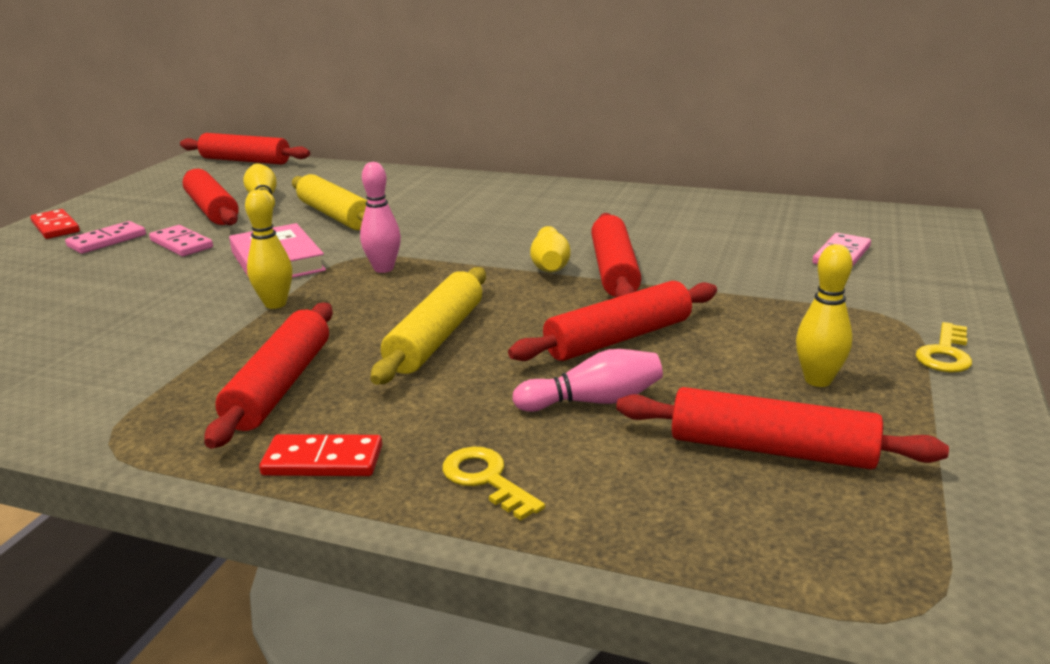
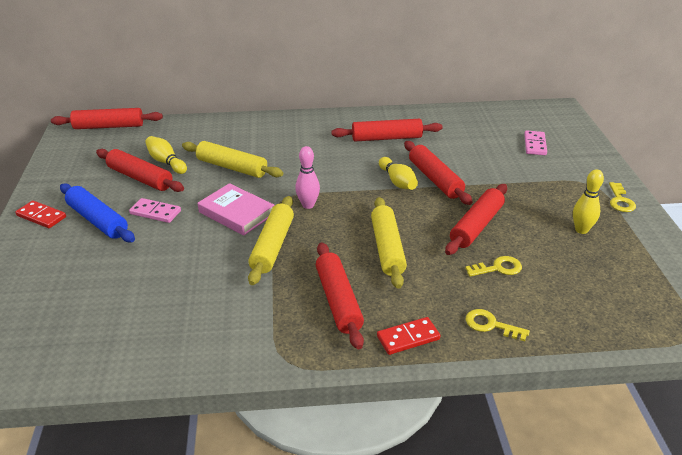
camera: 25 degrees left, 10 degrees up
pink domino [65,221,146,254] -> blue rolling pin [60,183,135,242]
yellow bowling pin [245,190,292,309] -> yellow rolling pin [248,196,294,285]
pink bowling pin [513,349,663,412] -> yellow key [465,256,522,277]
red rolling pin [616,387,949,469] -> red rolling pin moved to [331,119,443,141]

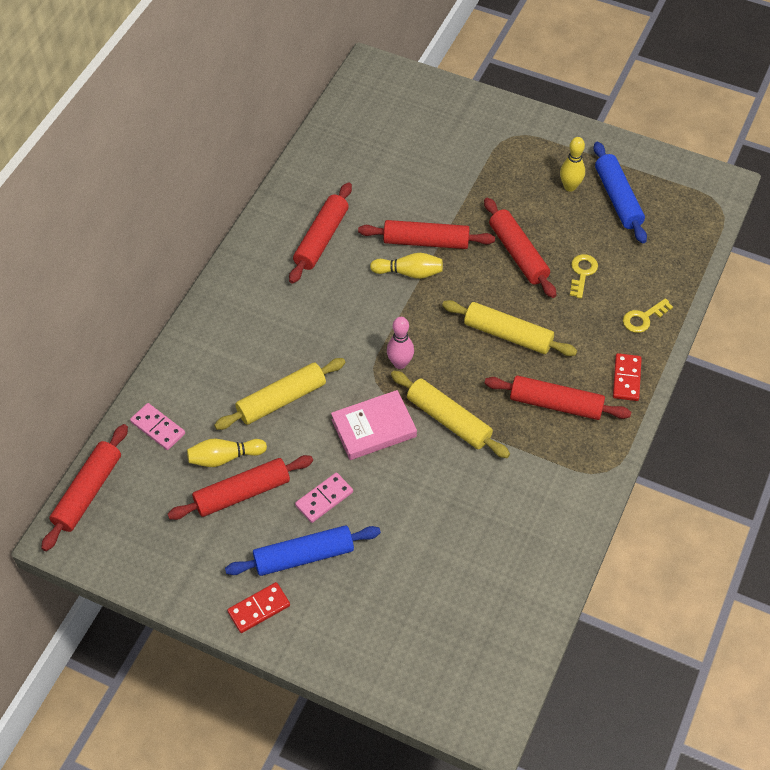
camera: 60 degrees left, 20 degrees up
pink domino [524,130,547,155] -> pink domino moved to [130,403,185,450]
yellow key [609,182,636,212] -> none
none -> blue rolling pin [593,142,647,243]

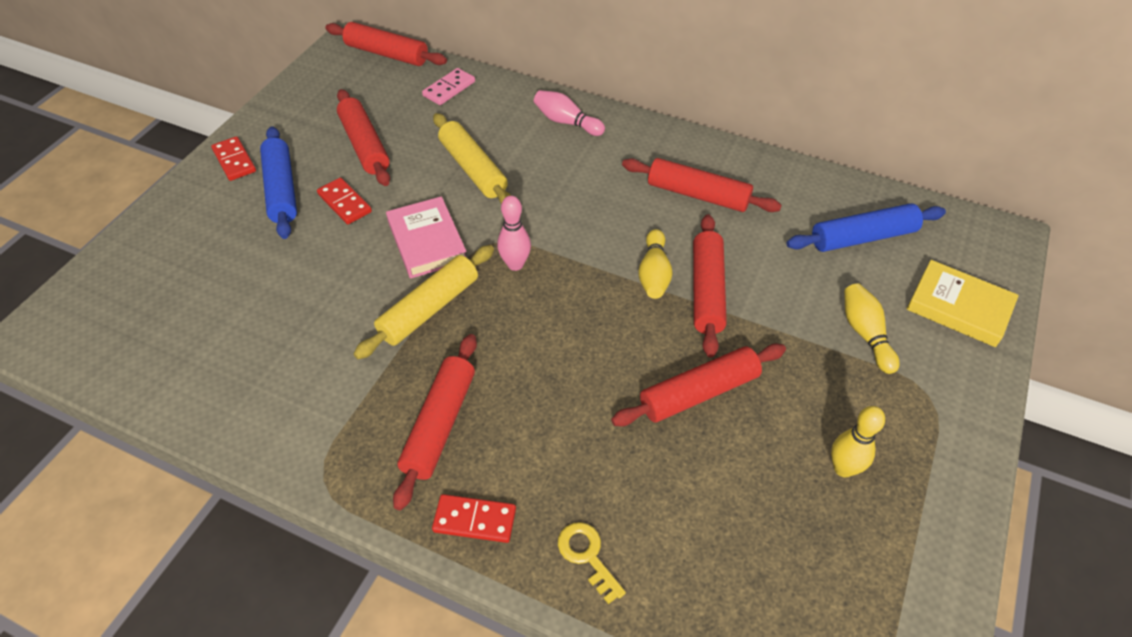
camera: 90 degrees right, 5 degrees down
yellow bowling pin [187,439,267,467] -> yellow bowling pin moved to [844,283,900,374]
pink domino [295,473,353,523] -> red domino [317,178,372,224]
yellow rolling pin [442,300,577,356] -> none
yellow key [570,254,598,298] -> none
blue rolling pin [593,142,647,243] -> blue rolling pin moved to [786,203,946,252]
none -> pink bowling pin [534,90,605,136]
none -> yellow book [907,260,1019,347]

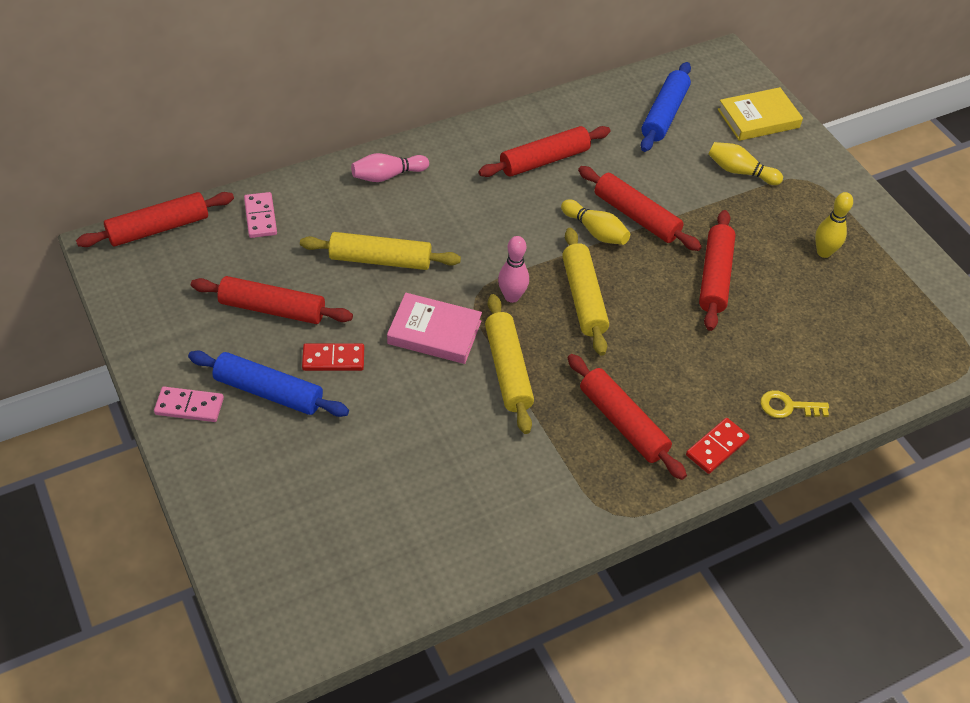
camera: 55 degrees left, 0 degrees up
red domino [211,136,256,181] -> pink domino [154,387,224,422]
none -> yellow rolling pin [562,228,609,356]

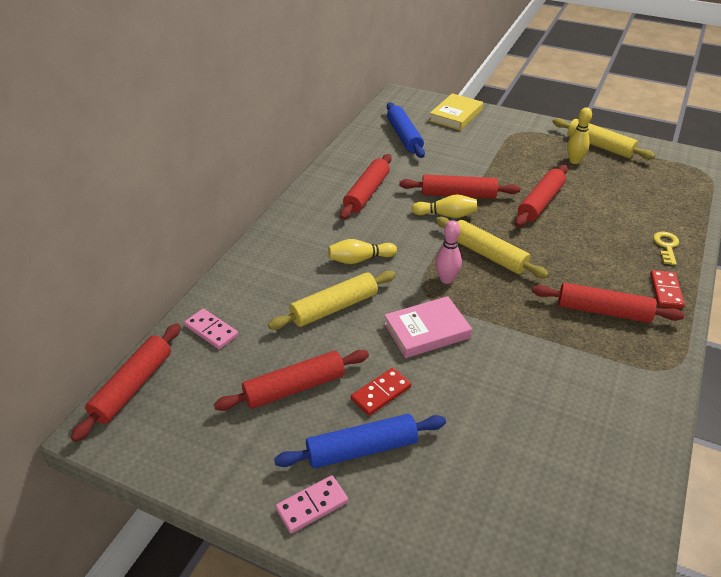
camera: 35 degrees left, 10 degrees down
pink bowling pin [351,153,429,182] -> none
yellow rolling pin [485,294,534,434] -> yellow rolling pin moved to [552,118,655,160]
red rolling pin [699,210,736,331] -> red rolling pin turned 60 degrees clockwise [515,165,568,227]
yellow bowling pin [708,142,783,185] -> yellow bowling pin moved to [328,239,397,264]
yellow key [760,390,829,418] -> yellow key turned 135 degrees clockwise [653,232,679,265]

